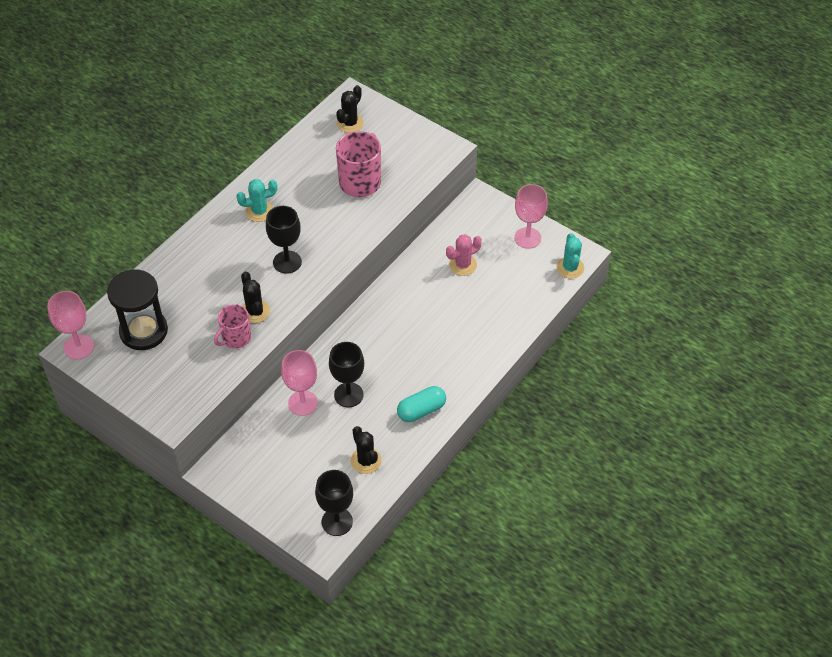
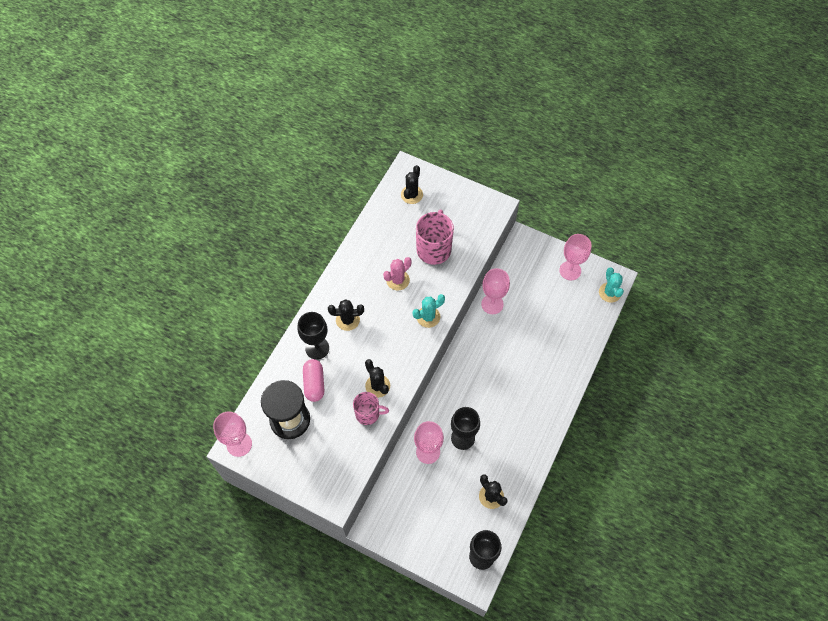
camera: 10 degrees left, 10 degrees up
pink mug [214,304,251,348] -> pink mug turned 120 degrees counterclockwise [353,392,389,425]
turquoise cactus [236,179,277,222] -> turquoise cactus moved to [413,294,445,328]
black goblet [266,206,302,274] -> black goblet moved to [298,312,329,360]
turquoise capsule [397,386,446,422] -> none
pink cactus [446,234,482,276] -> pink cactus moved to [383,257,412,291]
none -> pink capsule [303,359,324,402]
none -> black cactus [328,299,364,331]
none -> pink goblet [481,268,510,314]

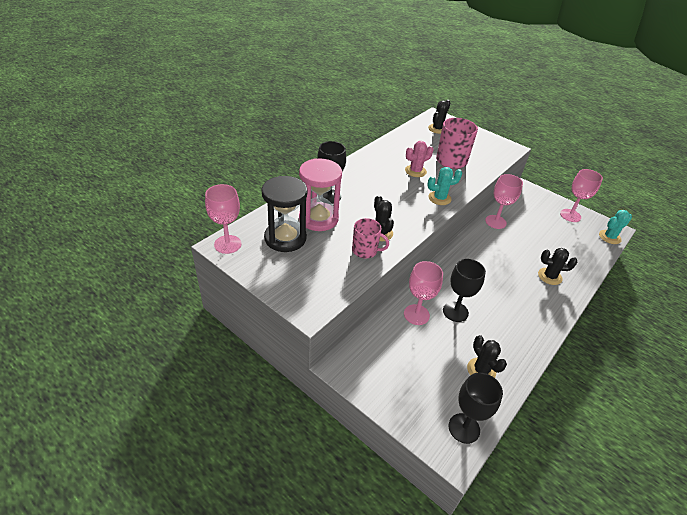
camera: 10 degrees right, 20 degrees down
pink capsule [303,359,324,402] -> pink hourglass [299,158,342,231]
black cactus [328,299,364,331] -> black cactus moved to [538,248,577,285]
turquoise cactus [599,267,624,303] -> turquoise cactus turned 60 degrees clockwise [599,210,632,244]

